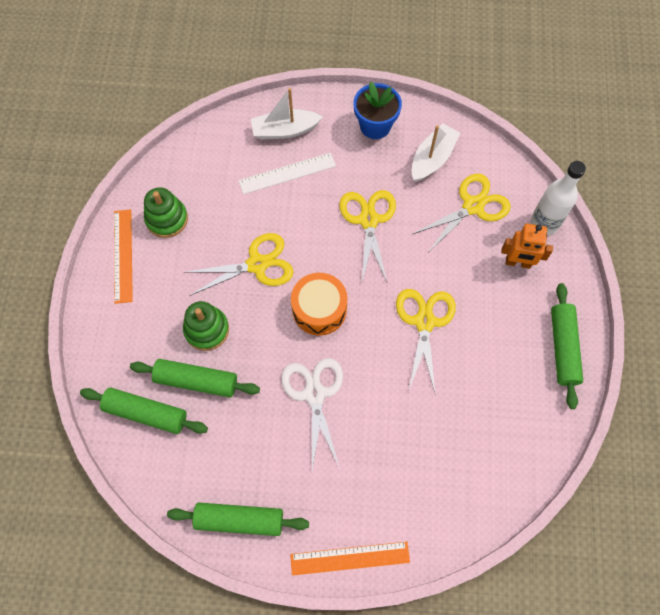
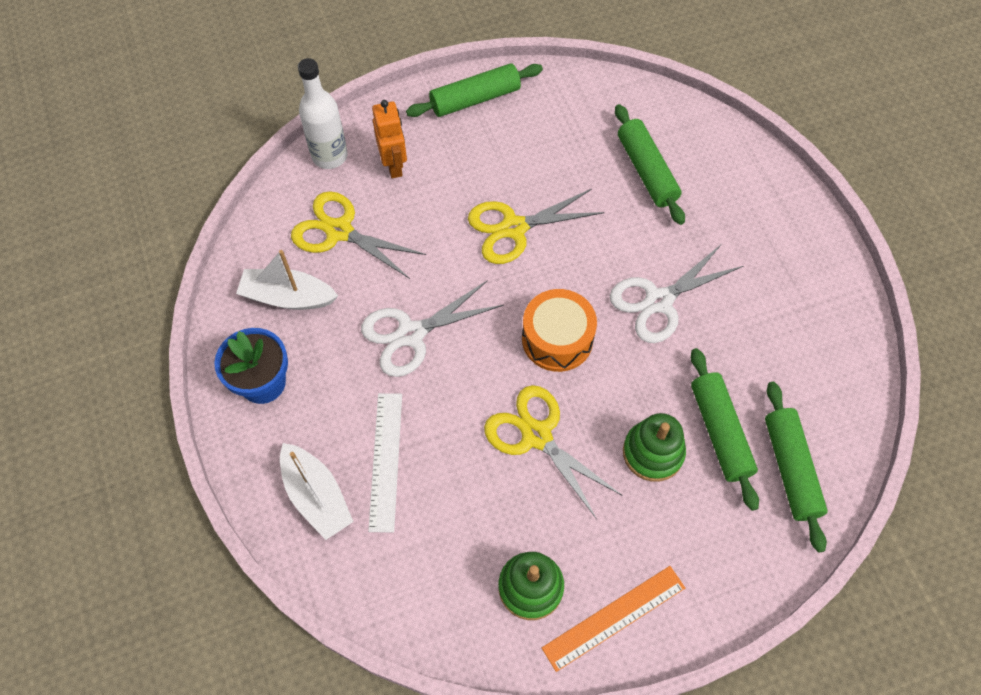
camera: 115 degrees left, 5 degrees down
green rolling pin [167,503,309,536] -> green rolling pin moved to [615,104,685,225]
white ruler [238,153,336,194] -> white ruler turned 45 degrees clockwise [368,393,402,533]
orange ruler [290,542,410,575] -> none
yellow scissors [339,190,396,284] -> white scissors [361,280,504,377]

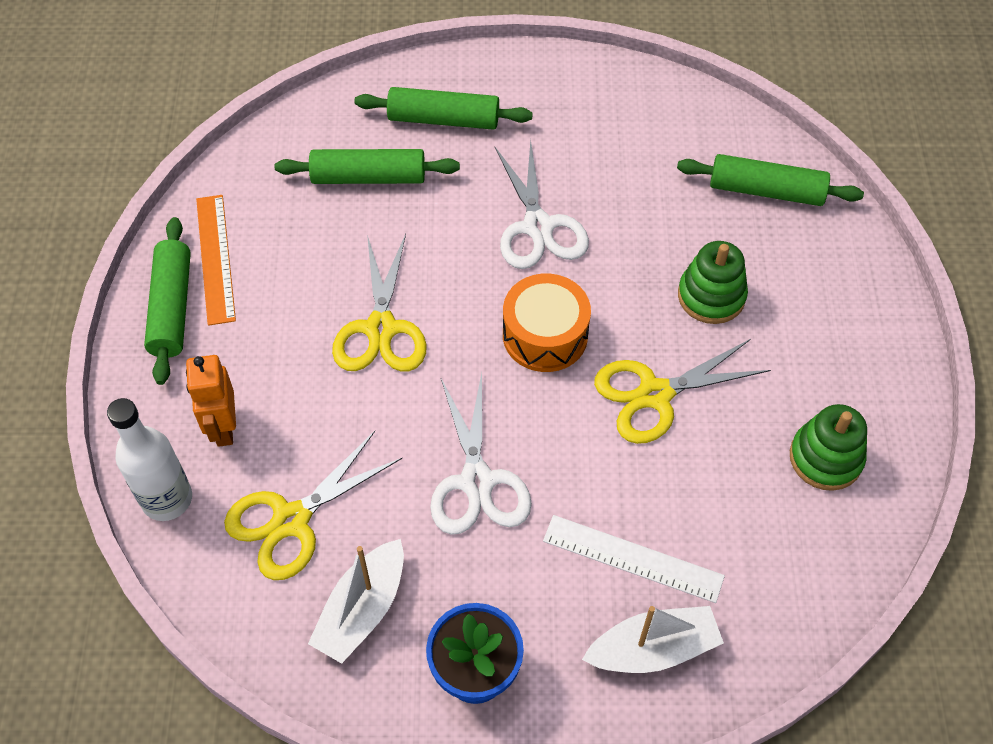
camera: 70 degrees left, 5 degrees down
orange robot [372,100,407,179] -> orange robot turned 105 degrees counterclockwise [186,355,236,447]
orange ruler [542,566,685,672] -> orange ruler moved to [196,195,236,326]
green rolling pin [691,348,759,511] -> green rolling pin moved to [354,87,533,130]

